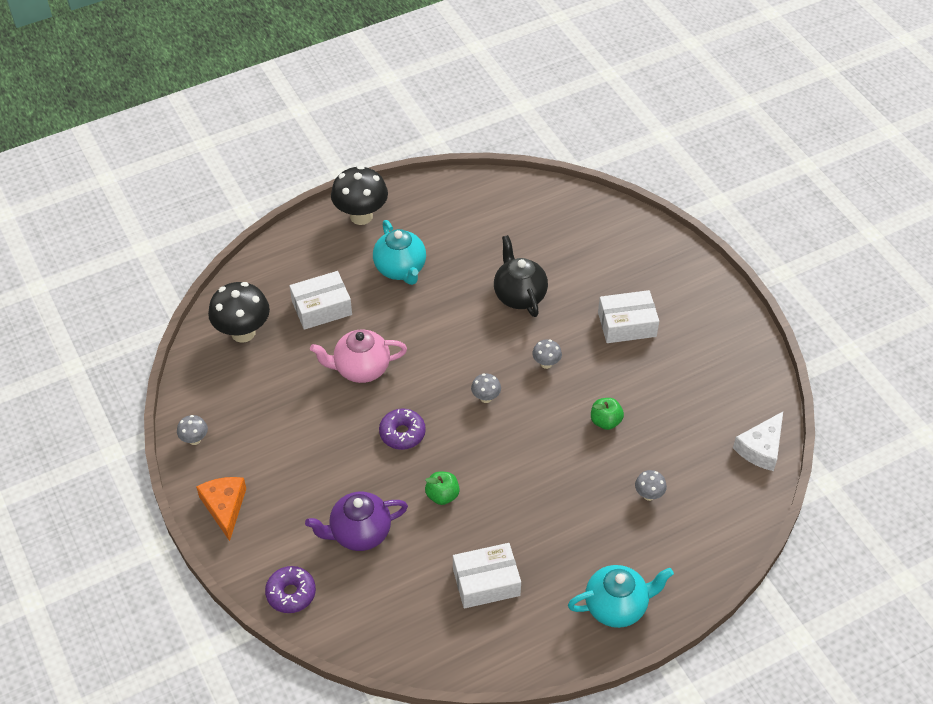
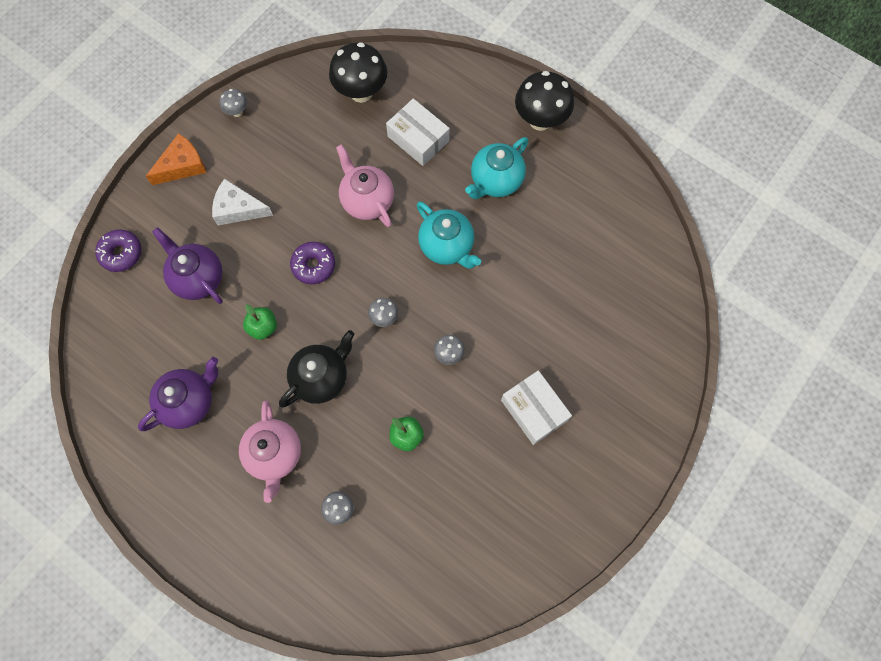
camera: 65 degrees right, 20 degrees up
white box [453,543,521,609] -> purple teapot [138,357,218,431]
black teapot [494,235,548,317] -> black teapot moved to [279,330,355,407]
turquoise teapot [568,565,674,628] -> turquoise teapot moved to [416,201,481,269]
white cheese [733,412,783,471] -> white cheese moved to [212,179,273,225]
none -> pink teapot [239,400,301,503]

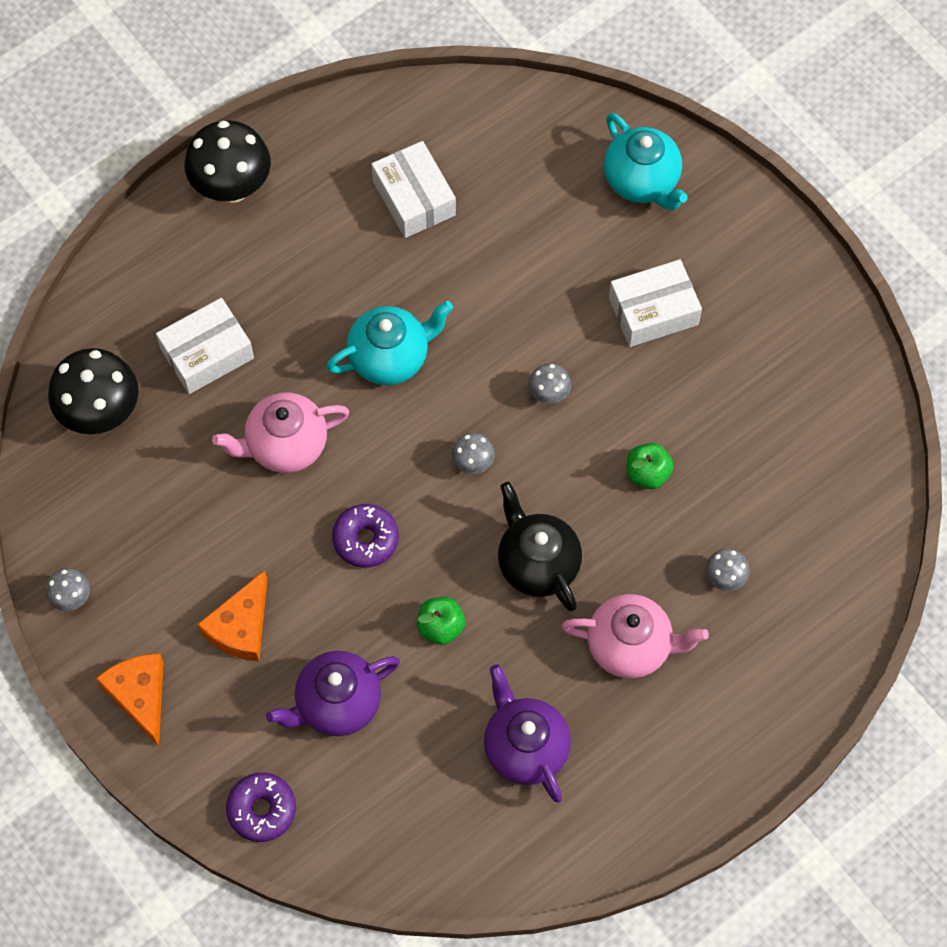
camera: 75 degrees left, 5 degrees down
white cheese [212,179,273,225] -> orange cheese [197,570,267,662]
turquoise teapot [465,137,529,199] -> turquoise teapot moved to [604,113,688,210]
none -> white box [371,141,456,238]

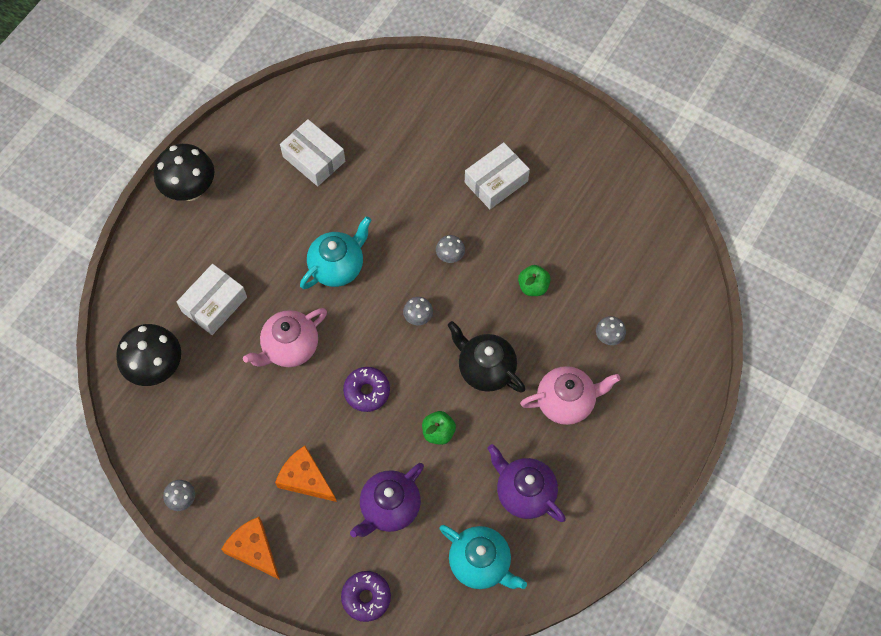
camera: 20 degrees left, 0 degrees up
orange cheese [197,570,267,662] -> orange cheese turned 120 degrees clockwise [275,446,337,502]
turquoise teapot [604,113,688,210] -> turquoise teapot moved to [439,525,527,589]

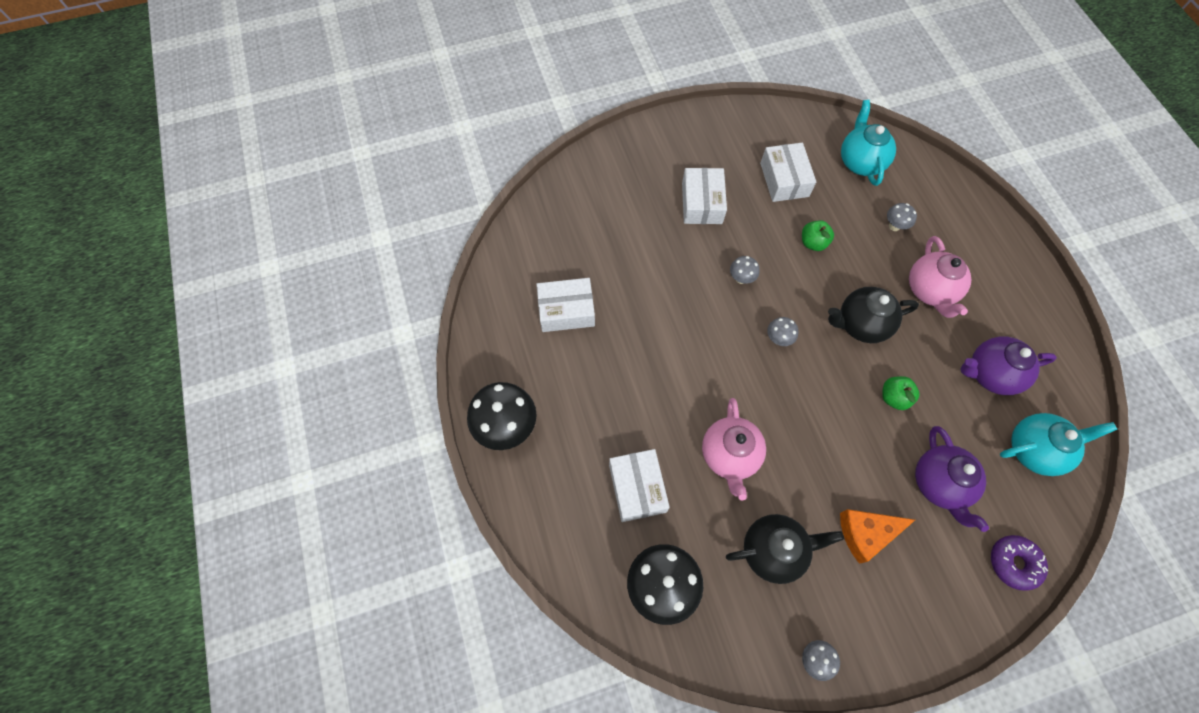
camera: 50 degrees left, 0 degrees up
orange cheese [221,517,280,580] -> none
turquoise teapot [300,216,371,289] -> turquoise teapot moved to [841,100,896,186]
purple donut [343,367,390,412] -> none
pink teapot [520,366,620,425] -> pink teapot turned 150 degrees clockwise [909,236,971,318]
none -> black teapot [726,514,844,584]
none -> white box [760,143,816,202]

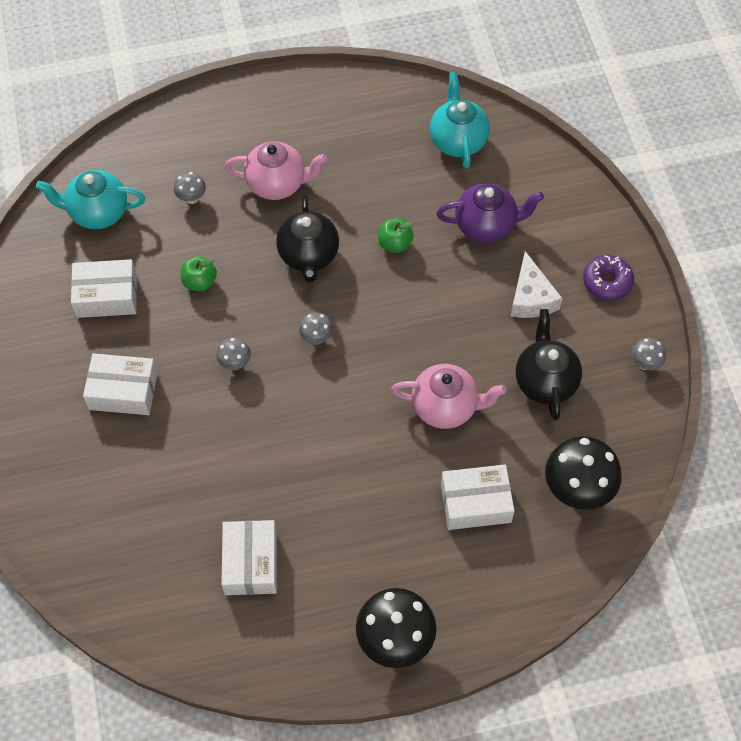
camera: 85 degrees left, 5 degrees down
orange cheese [840,509,915,564] -> white cheese [511,251,563,318]
purple teapot [960,336,1057,395] -> none
purple donut [991,535,1048,591] -> purple donut moved to [583,255,634,301]

